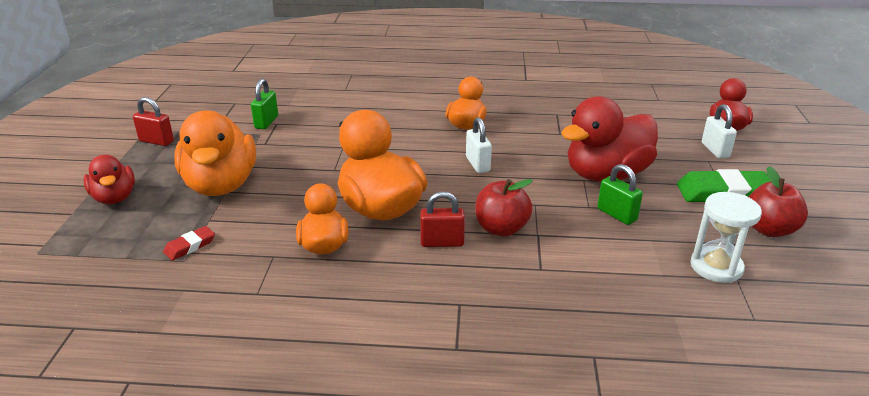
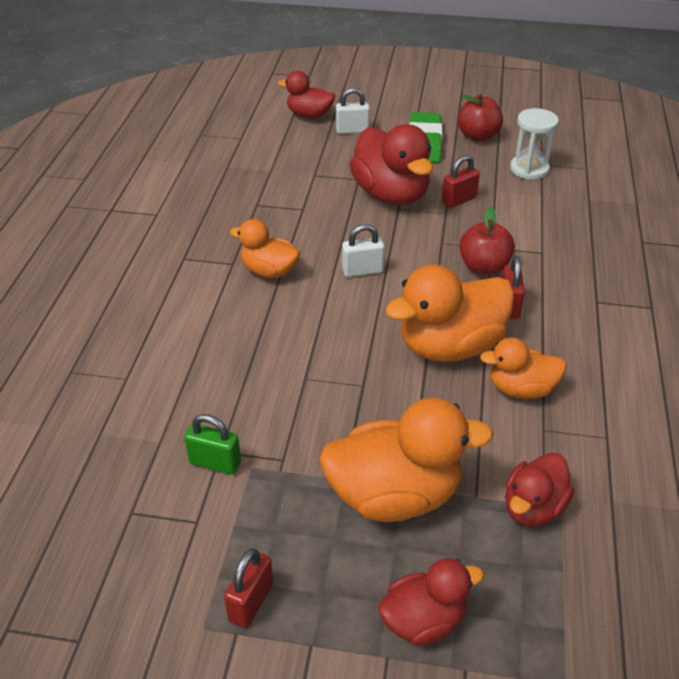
camera: 85 degrees left, 10 degrees up
red eraser [163,226,215,261] -> red duck [505,453,574,526]
green padlock [597,164,643,225] -> red padlock [442,155,480,208]

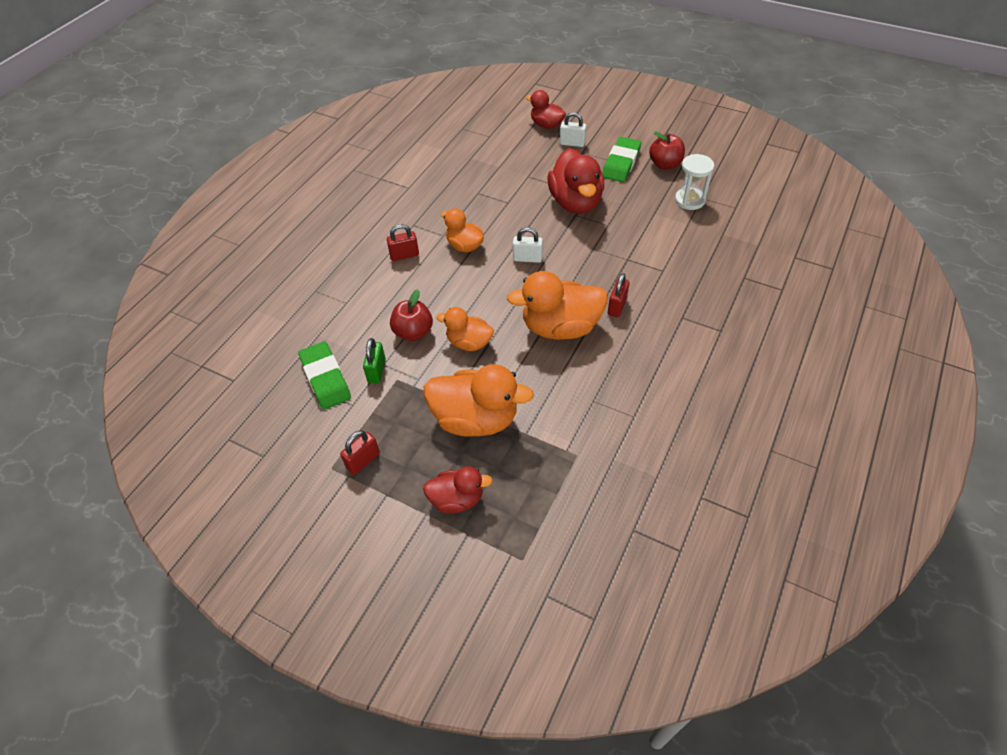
camera: 20 degrees right, 10 degrees up
green padlock [185,414,241,475] -> green padlock turned 60 degrees clockwise [363,338,386,383]
red padlock [442,155,480,208] -> red padlock moved to [387,224,419,261]
red apple [459,207,515,275] -> red apple moved to [390,289,433,341]
orange duck [480,337,567,399] -> orange duck moved to [436,307,494,351]
red duck [505,453,574,526] -> none
none -> green eraser [298,341,351,410]

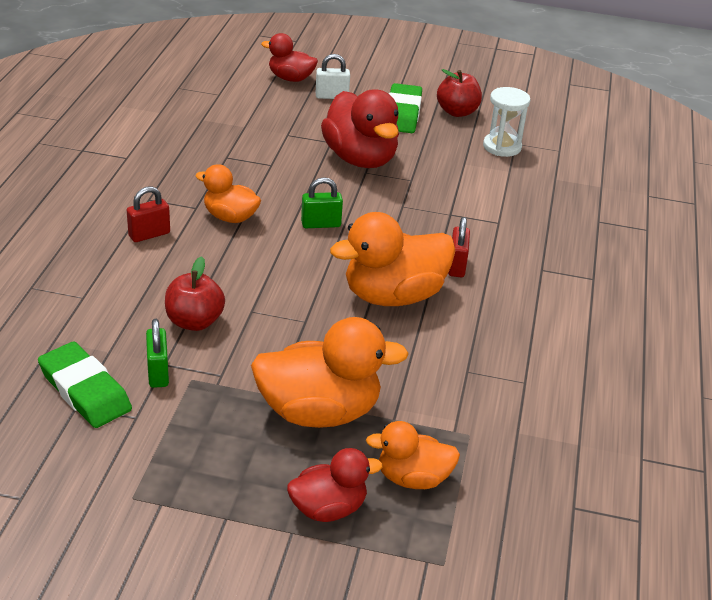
camera: 20 degrees left, 15 degrees down
red padlock [340,430,380,475] -> none
orange duck [436,307,494,351] -> orange duck moved to [366,421,460,489]
white padlock [513,227,543,263] -> green padlock [301,177,343,228]

